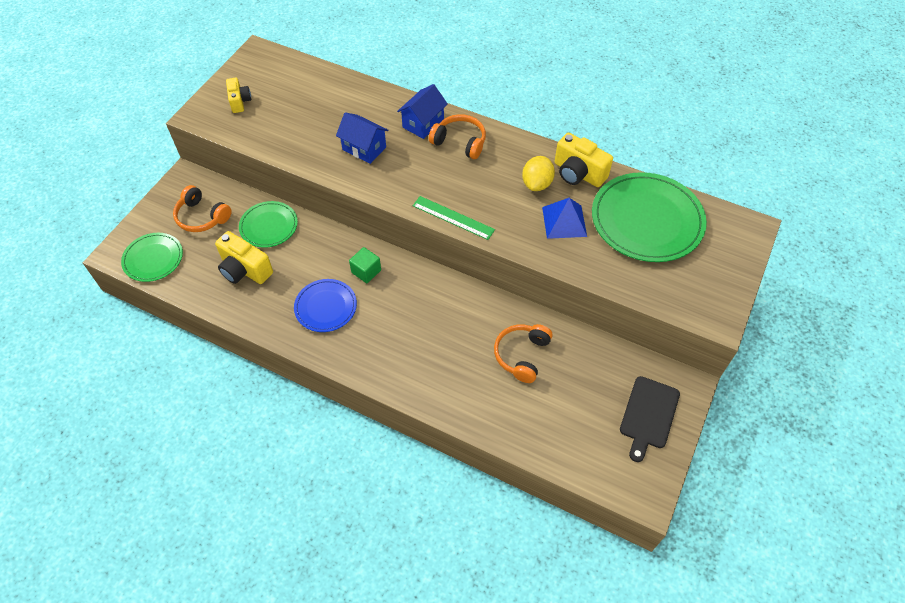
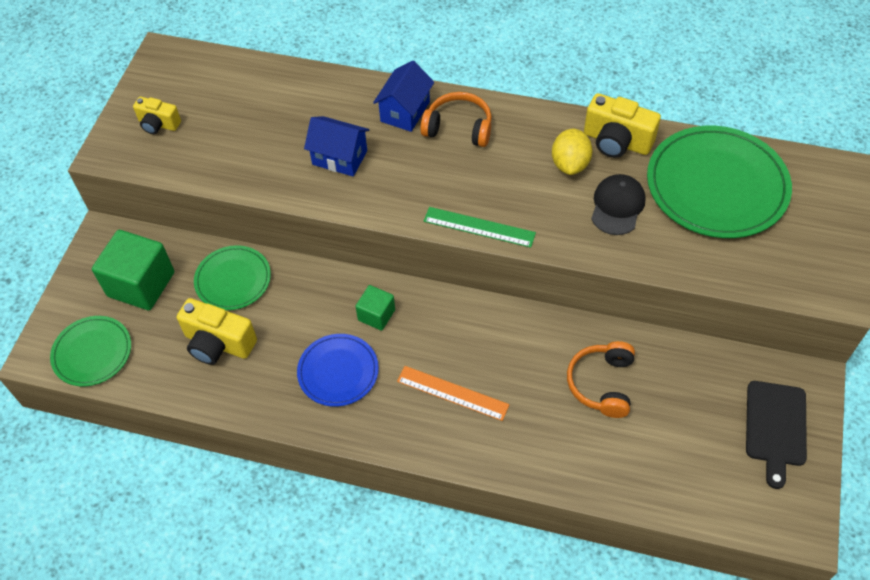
camera: 10 degrees left, 0 degrees up
orange headphones [173,185,232,232] -> green cube [92,230,174,310]
yellow camera [226,78,251,113] -> yellow camera turned 135 degrees clockwise [133,97,181,134]
blue pyramid [542,198,587,239] -> black cap [591,174,645,235]
none -> orange ruler [397,366,510,421]

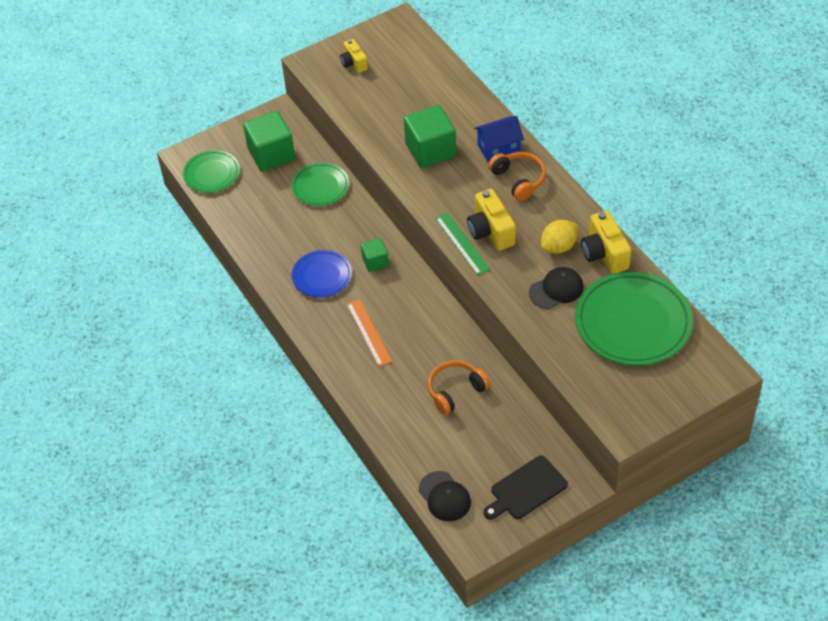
camera: 45 degrees right, 5 degrees down
yellow camera [177,298,257,365] -> yellow camera moved to [467,189,516,251]
blue house [304,116,369,176] -> green cube [404,105,456,168]
none -> black cap [419,471,471,521]

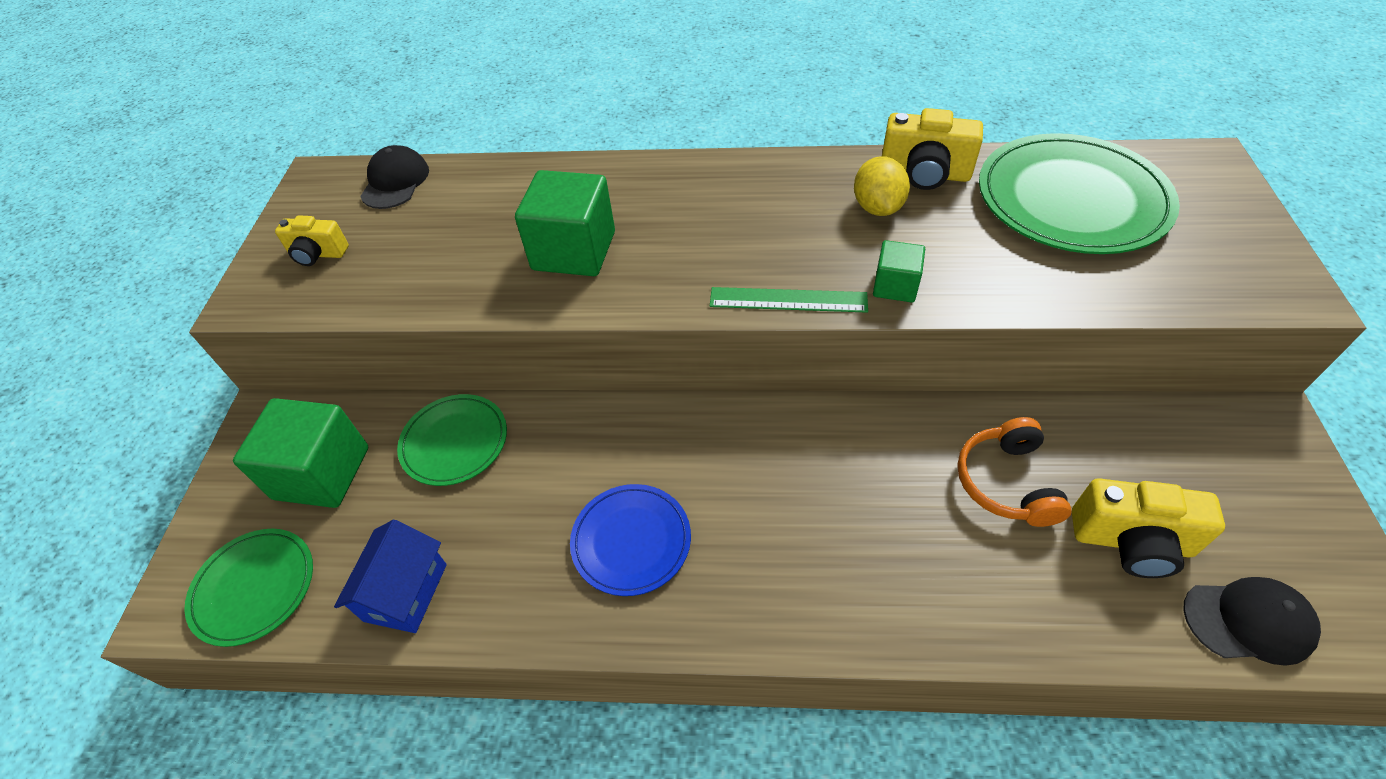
camera: 55 degrees left, 0 degrees up
orange ruler [347,299,392,367] -> none
green cube [361,238,389,272] -> green cube moved to [873,240,925,302]
yellow camera [467,189,516,251] -> yellow camera moved to [1072,478,1225,578]
blue house [474,116,524,163] -> blue house moved to [334,520,447,633]
black cutting board [483,456,568,520] -> none
orange headphones [488,152,546,201] -> none
black cap [529,267,584,309] -> black cap moved to [360,145,429,209]

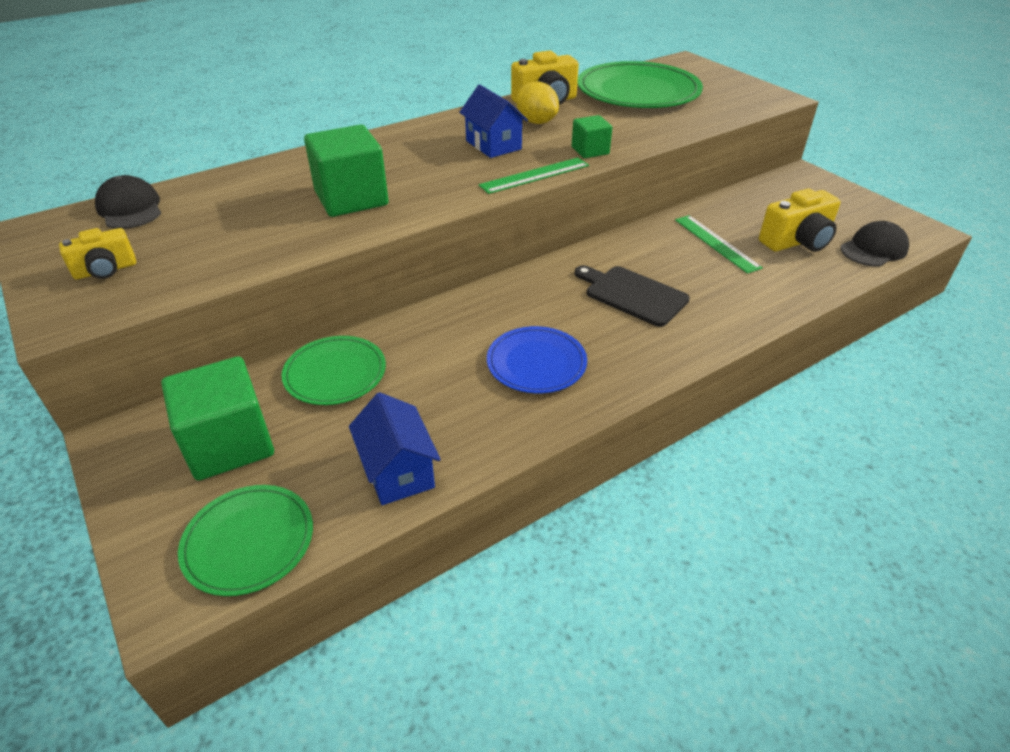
camera: 40 degrees left, 10 degrees down
orange headphones [957,417,1072,527] -> green ruler [675,215,763,274]
none -> blue house [459,85,528,158]
none -> black cutting board [575,265,690,327]

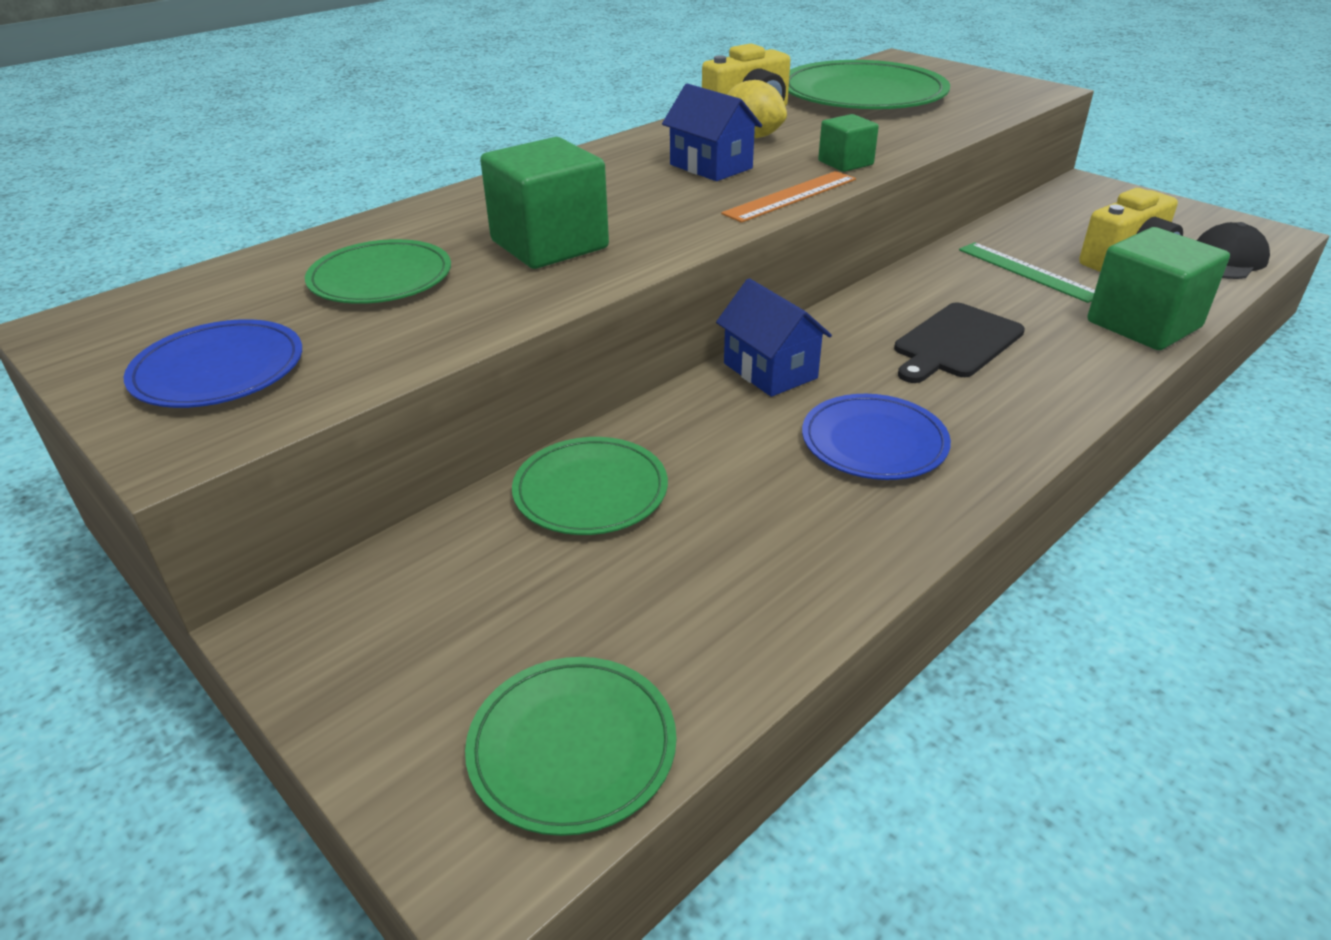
camera: 10 degrees left, 5 degrees down
yellow camera [59,228,136,279] -> blue plate [124,319,302,408]
black cap [95,175,161,229] -> none
green cube [161,356,274,481] -> green cube moved to [1087,227,1230,350]
blue house [349,392,441,505] -> blue house moved to [716,278,832,397]
green ruler [479,157,589,194] -> orange ruler [721,171,856,223]
black cutting board [575,265,690,327] -> black cutting board turned 75 degrees counterclockwise [894,302,1025,383]
none -> green plate [305,239,451,304]

